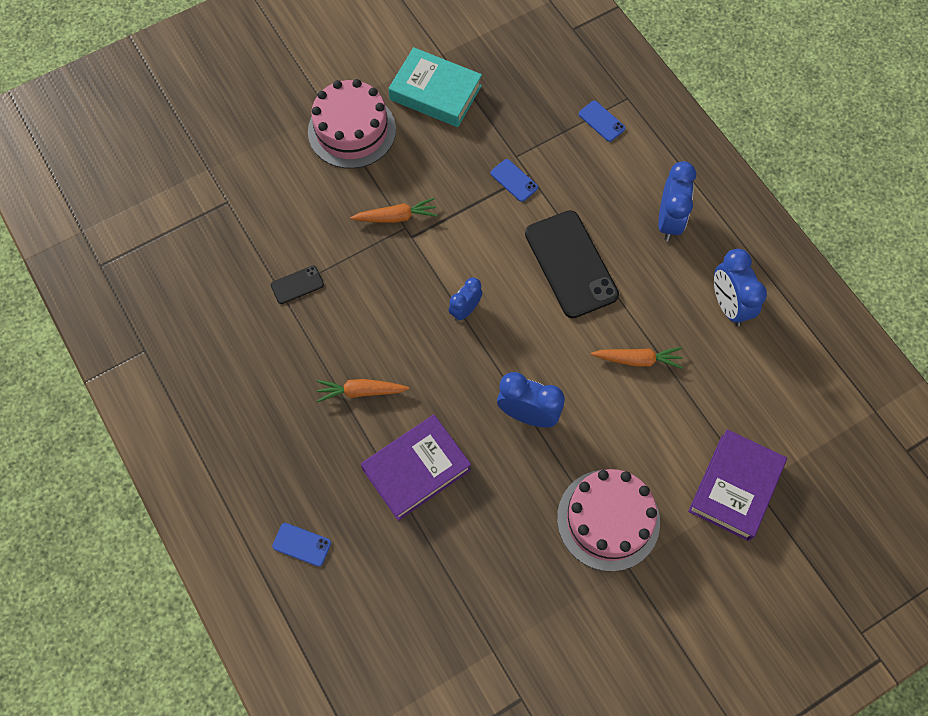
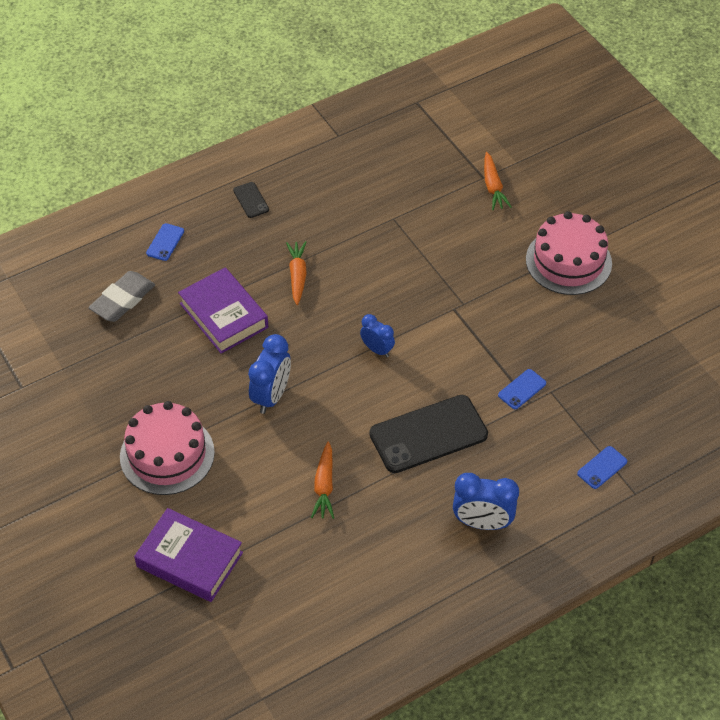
camera: 90 degrees right, 15 degrees down
black phone [271,266,324,304] -> black phone moved to [233,182,269,218]
orange carrot [350,198,438,223] -> orange carrot moved to [484,152,512,210]
turquoise book [388,47,482,127] -> none
blue clock [714,249,767,327] -> none
none -> grey eraser [88,271,155,322]

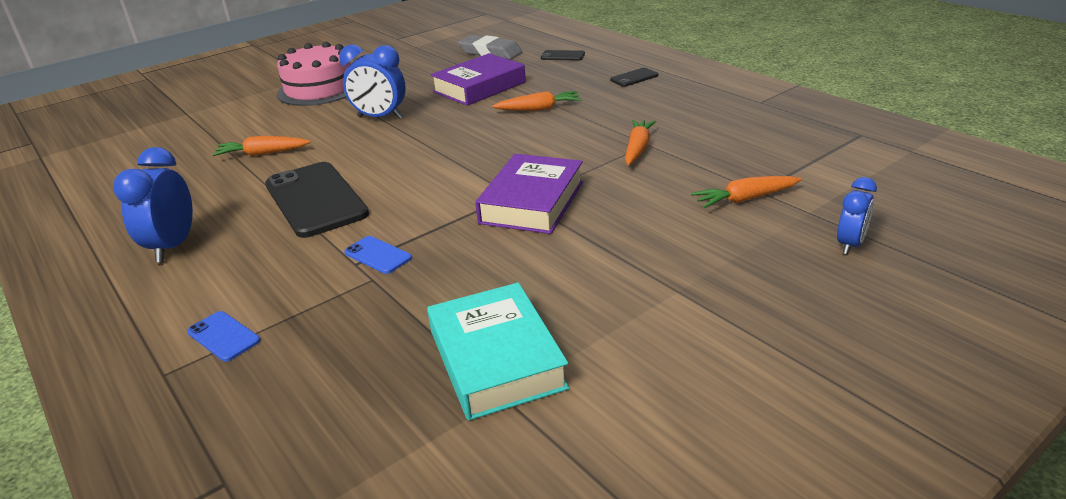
camera: 85 degrees right, 20 degrees down
purple book [134,508,243,602] -> purple book moved to [475,154,583,234]
blue phone [146,223,184,261] -> black phone [541,50,585,61]
blue clock [360,314,395,357] -> blue clock moved to [837,177,877,255]
pink cake [526,211,612,295] -> none
none -> turquoise book [427,282,570,421]
none -> orange carrot [625,120,656,165]

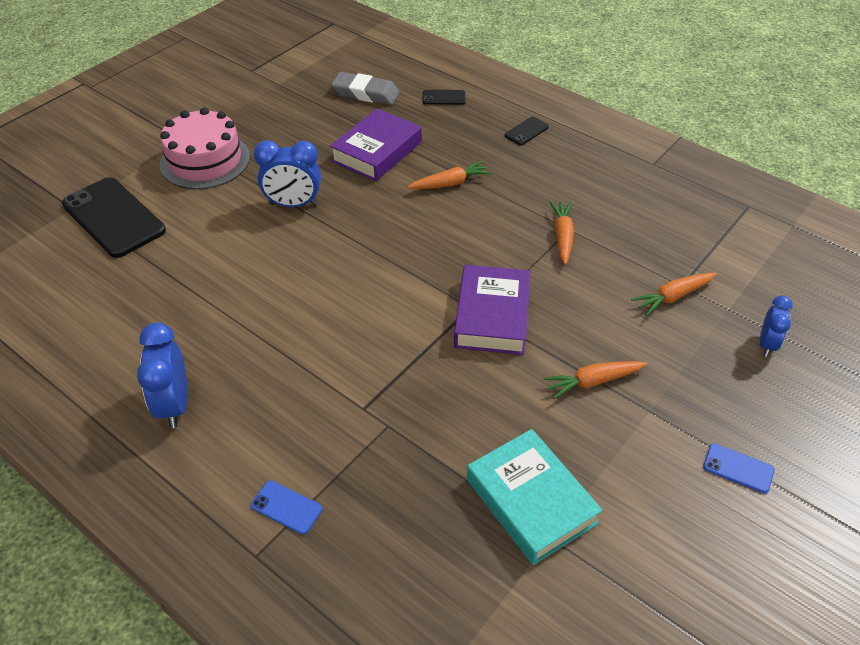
camera: 15 degrees left, 15 degrees up
orange carrot [212,136,311,156] -> orange carrot moved to [543,361,647,399]
black phone [265,162,369,238] -> black phone moved to [62,177,166,258]
blue phone [344,236,412,274] -> blue phone moved to [703,444,774,493]

